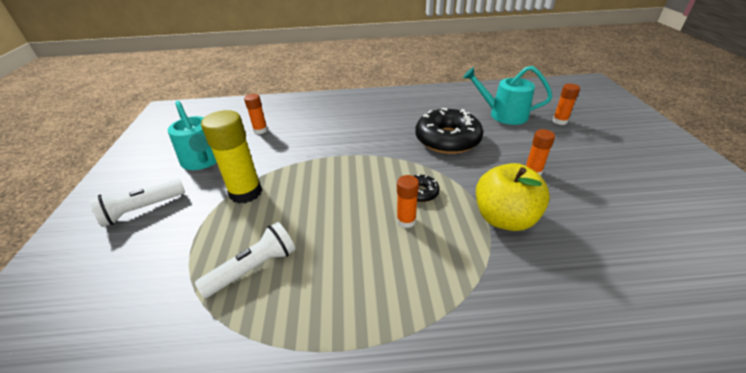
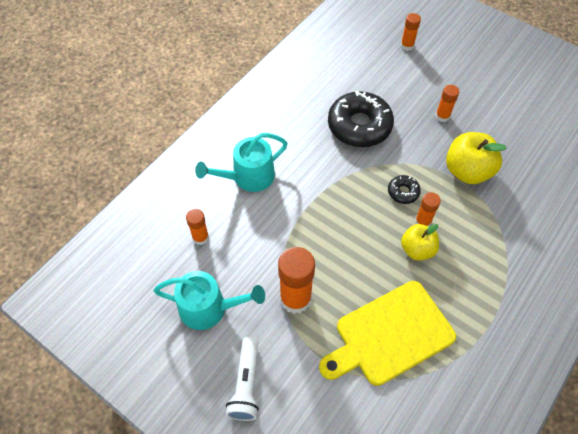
camera: 50 degrees left, 20 degrees up
white flashlight [195,222,295,298] -> yellow cutting board [319,281,456,386]
yellow glue stick [201,110,262,204] -> orange glue stick [278,247,315,314]
turquoise watering can [463,66,553,125] -> turquoise watering can moved to [195,133,288,192]
none -> yellow apple [401,224,439,261]

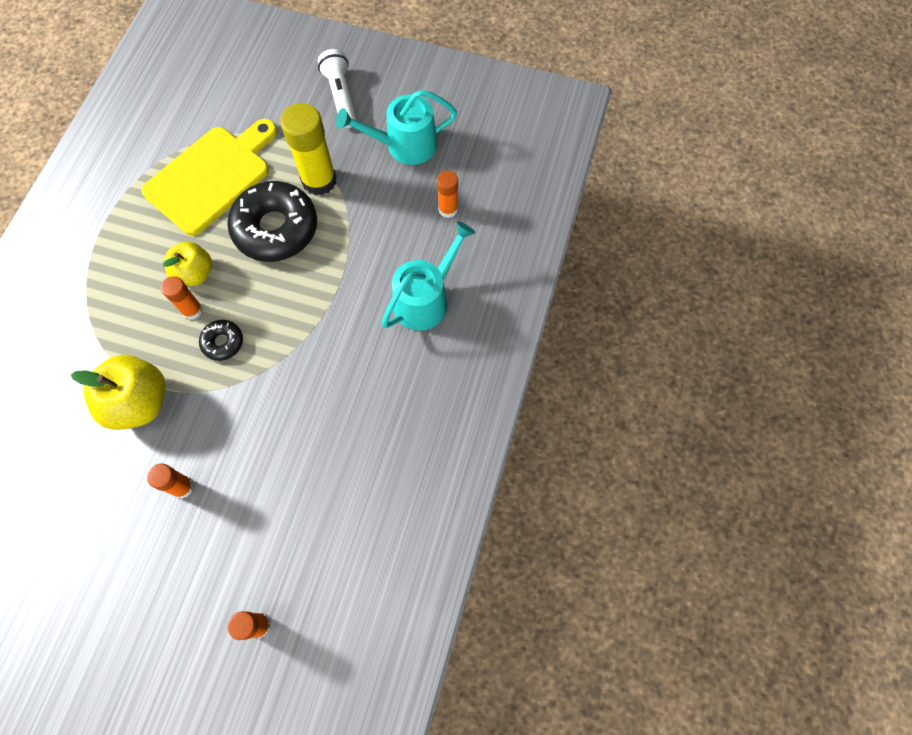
camera: 160 degrees right, 10 degrees up
orange glue stick [278,247,315,314] -> yellow glue stick [280,103,337,195]
black donut [328,91,394,147] -> black donut moved to [227,181,317,262]

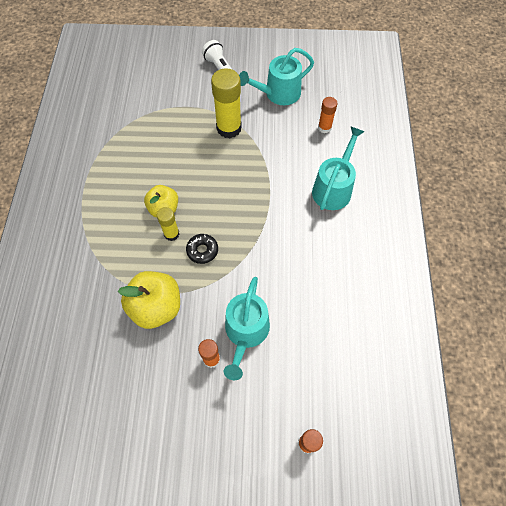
camera: 15 degrees left, 5 degrees down
yellow cutting board [141,119,277,236] -> none
orange glue stick [161,276,203,320] -> yellow glue stick [157,207,179,241]
black donut [227,181,317,262] -> none
none -> turquoise watering can [224,277,270,381]

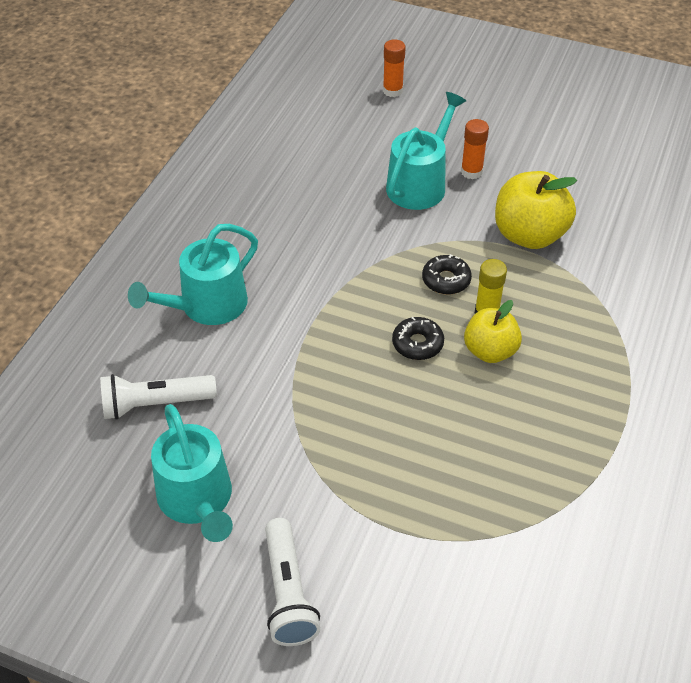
camera: 160 degrees left, 15 degrees down
yellow glue stick [211,68,242,138] -> none
turquoise watering can [239,48,314,105] -> turquoise watering can turned 75 degrees clockwise [151,404,233,542]
orange glue stick [318,97,338,133] -> white flashlight [100,374,217,420]
none -> black donut [392,317,444,360]

